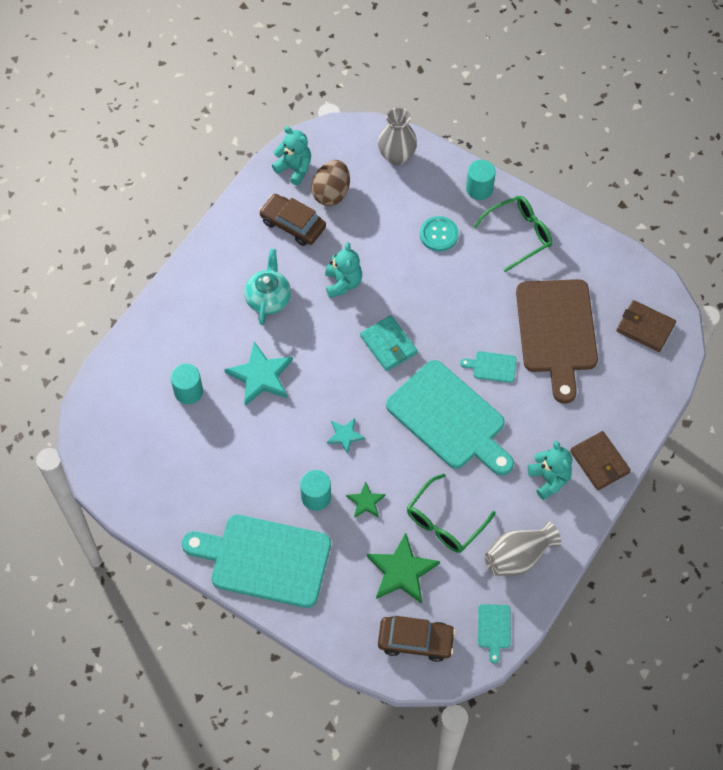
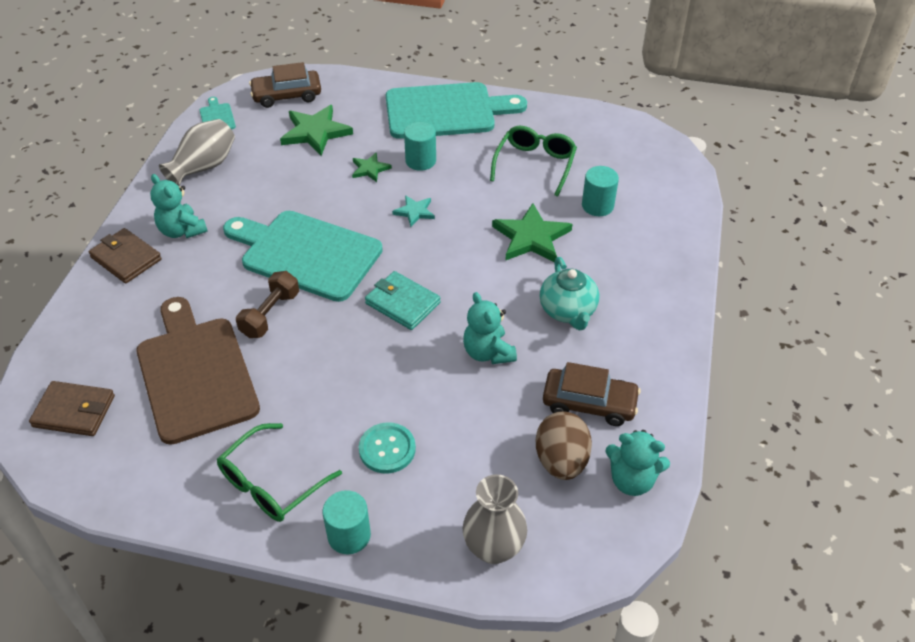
camera: 160 degrees right, 15 degrees down
turquoise star [224,342,293,406] -> green star [492,203,572,262]
green glasses [407,474,496,553] -> green glasses moved to [490,126,577,197]
turquoise cutting board [460,351,517,383] -> brown dumbbell [236,271,299,338]

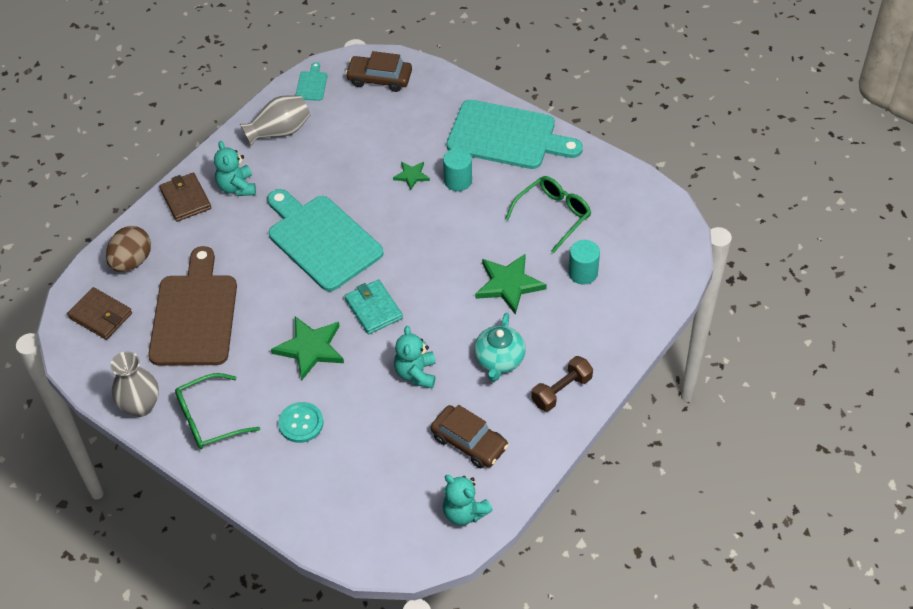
camera: 25 degrees right, 5 degrees up
brown dumbbell [236,271,299,338] -> brown dumbbell moved to [531,356,593,412]
green star [280,105,353,156] -> green star moved to [271,316,344,380]
turquoise cylinder [322,490,371,554] -> none
turquoise star [392,195,435,227] -> none
grey vase [463,474,527,564] -> grey vase moved to [110,351,159,417]
brown egg [536,411,592,480] -> brown egg moved to [106,226,151,272]

